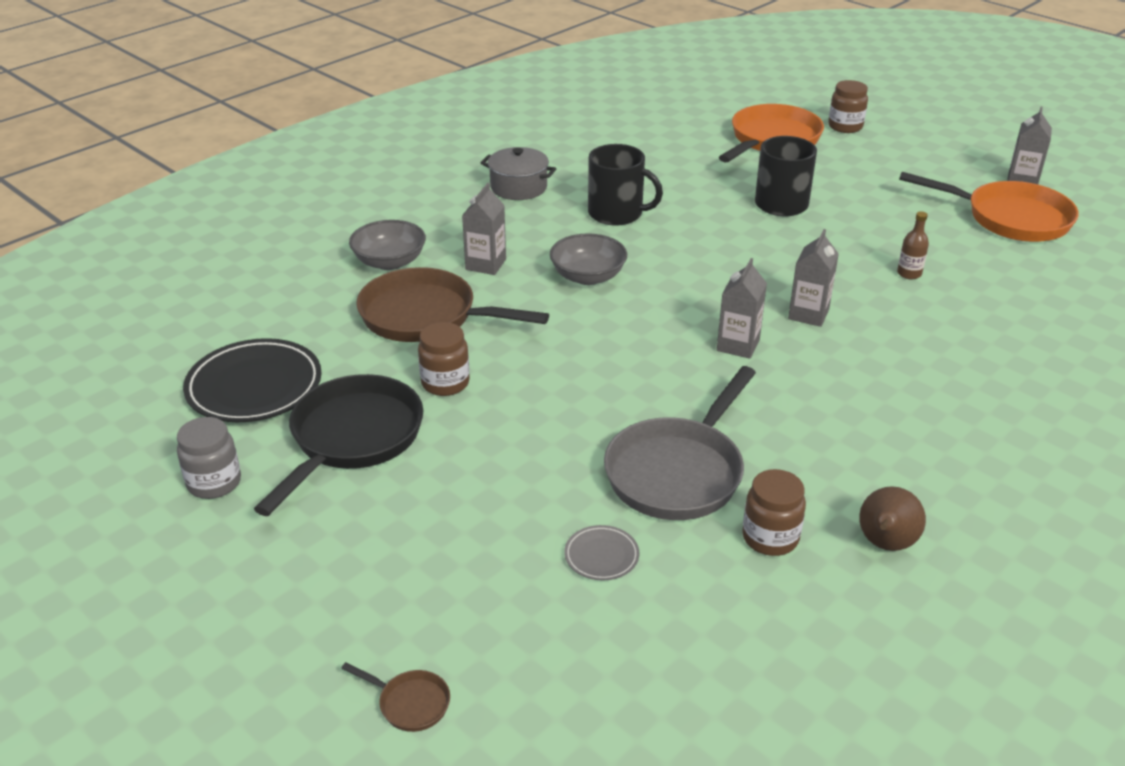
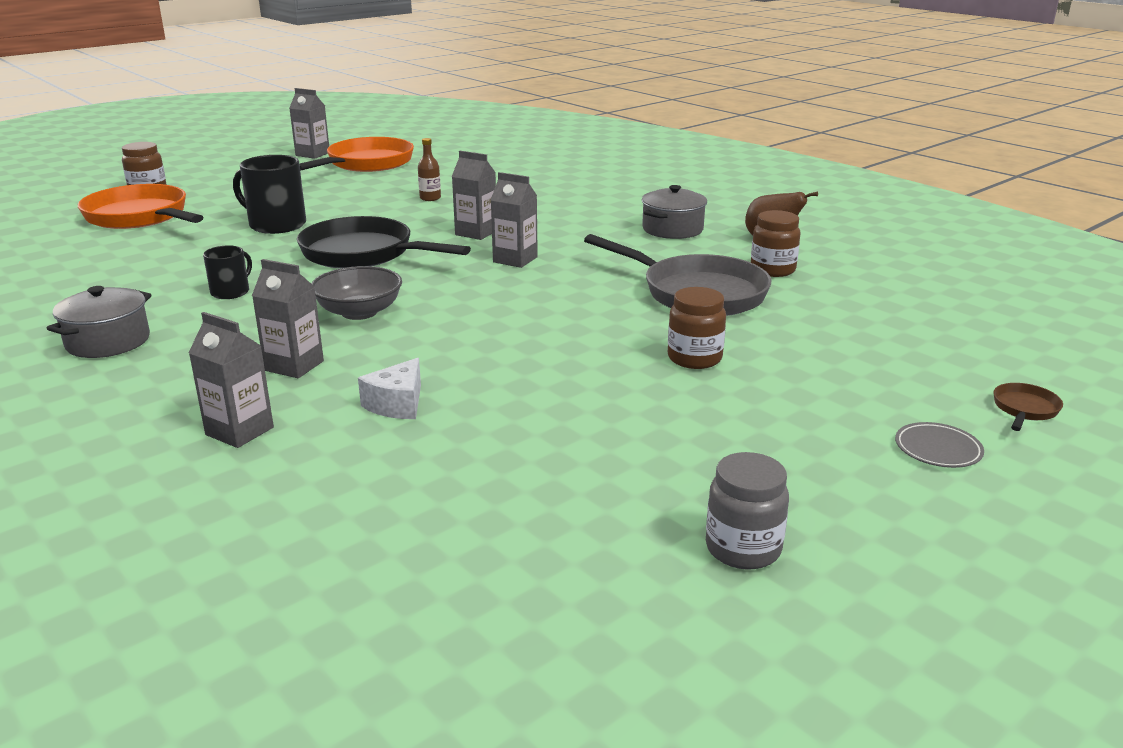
camera: 85 degrees left, 10 degrees down
black plate [183,338,322,422] -> none
black pan [254,374,423,516] -> black pan moved to [297,216,471,269]
grey bowl [349,220,426,270] -> grey carton [189,312,274,448]
brown pan [356,267,549,342] -> white cheese [358,358,421,419]
brown jar [418,322,470,396] -> brown jar moved to [668,287,726,369]
grey plate [564,525,639,580] -> grey plate moved to [895,422,984,468]
black mug [588,144,663,226] -> black mug [203,245,252,299], size x0.57
none -> grey pot [642,185,707,239]

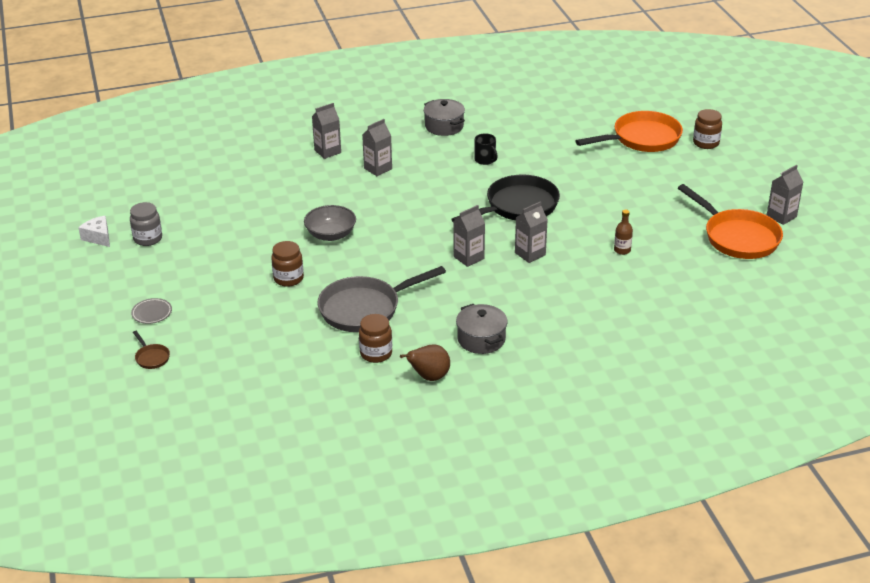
camera: 115 degrees right, 10 degrees up
black mug [233,155,306,234] -> none
grey bowl [311,266,402,320] -> grey bowl moved to [304,205,356,241]
white cheese [358,358,421,419] -> white cheese moved to [78,216,110,247]

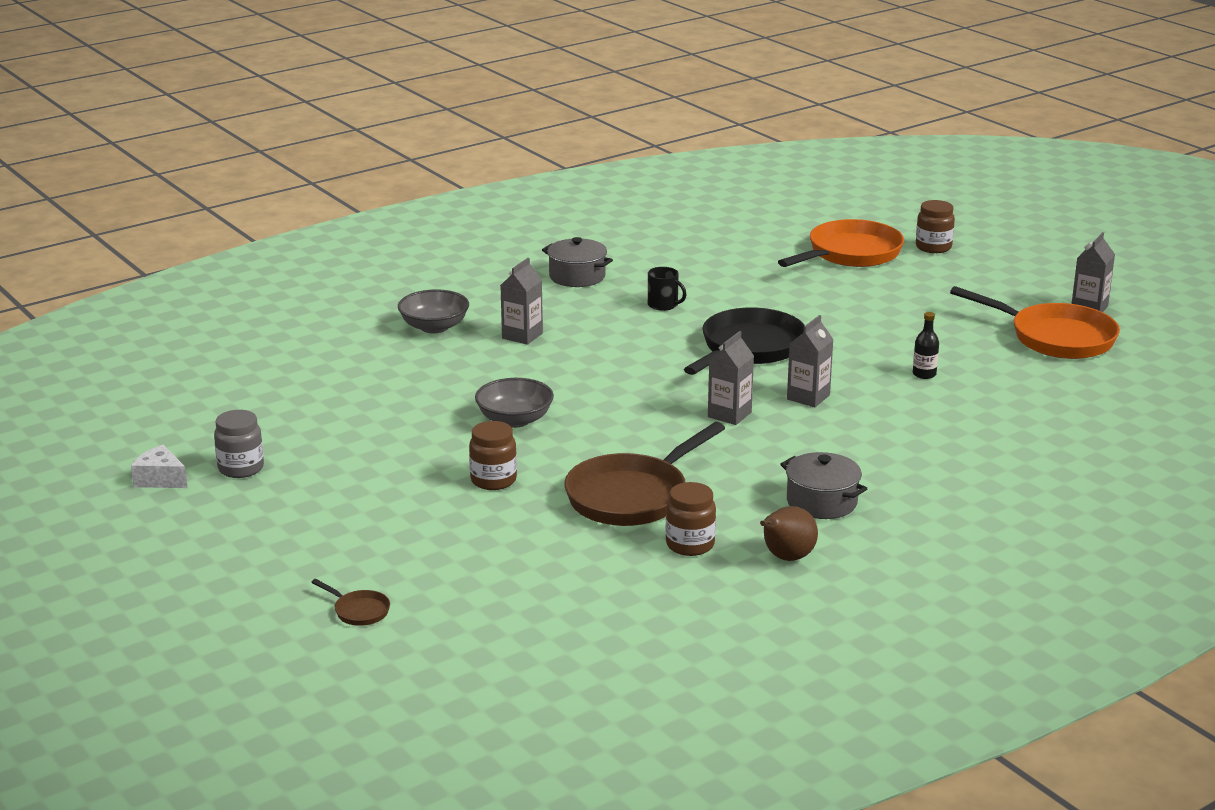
camera: 20 degrees left, 10 degrees down
grey plate [131,298,172,324] -> none
grey carton [312,103,341,159] -> grey bowl [398,289,469,333]
grey pan [318,266,446,332] -> brown pan [564,422,725,526]
brown bottle [614,210,633,255] -> black bottle [913,312,939,379]

